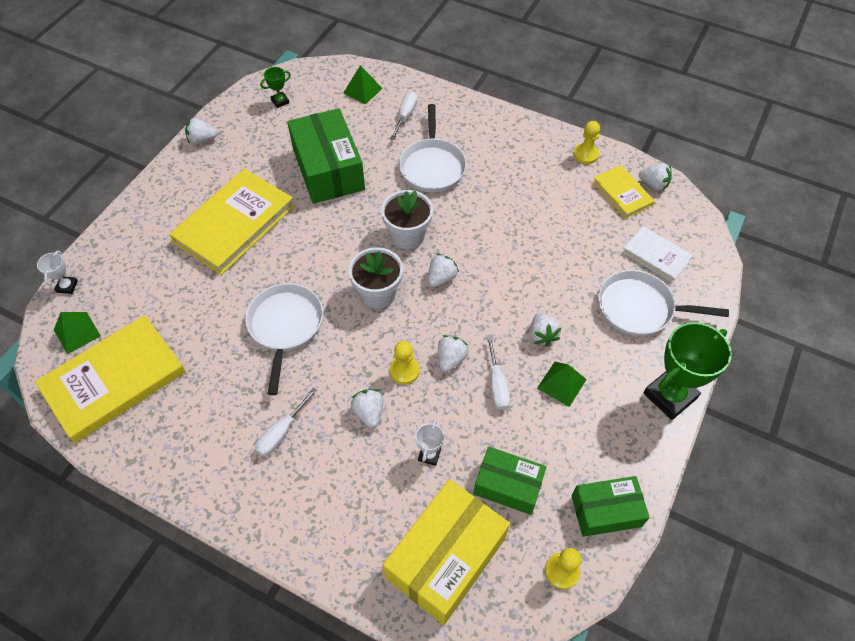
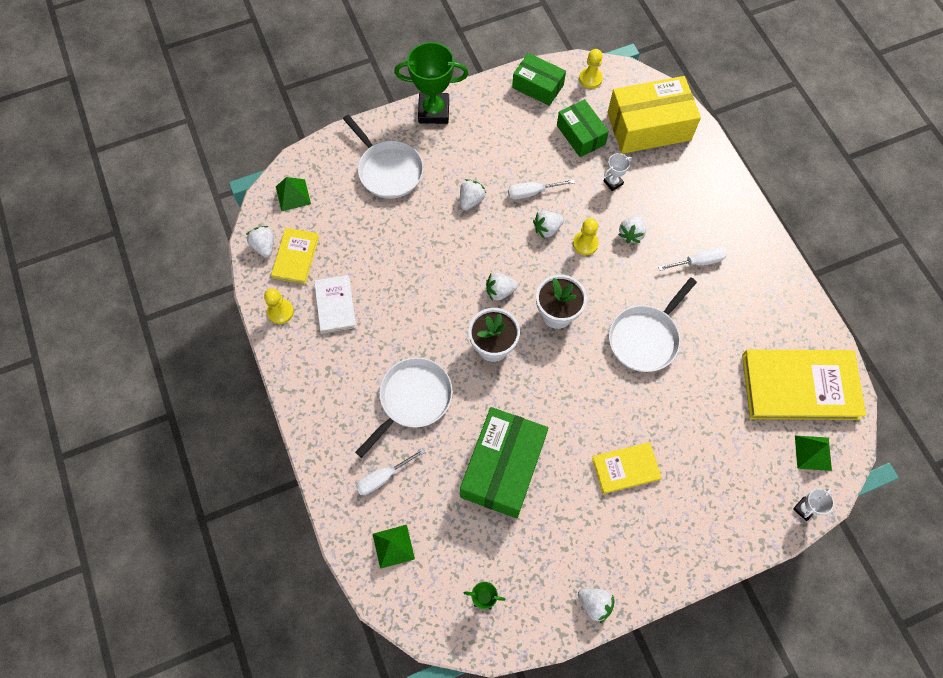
camera: 140 degrees left, 10 degrees up
yellow book [169,169,294,275] -> yellow book [592,442,662,494], size x0.53
white screwdriver [487,335,510,410] -> white screwdriver turned 135 degrees counterclockwise [508,179,574,199]
green pyramid [537,362,587,407] -> green pyramid moved to [276,177,311,211]
white book [622,226,693,283] -> white book moved to [314,275,356,333]

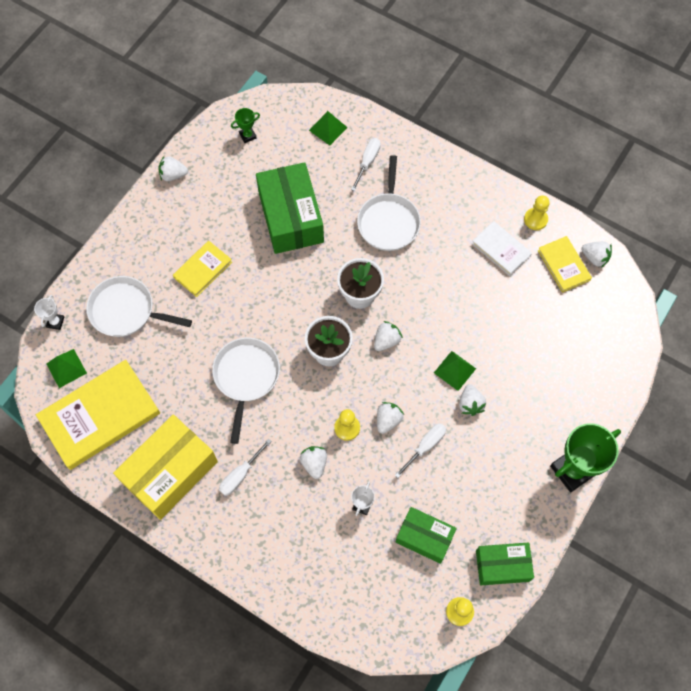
camera: 145 degrees right, 0 degrees up
green pyramid [276,177,311,211] -> green pyramid moved to [434,351,476,391]
white pan [343,115,424,199] -> white pan moved to [86,276,192,337]
yellow box [607,76,701,154] -> yellow box moved to [113,414,218,520]

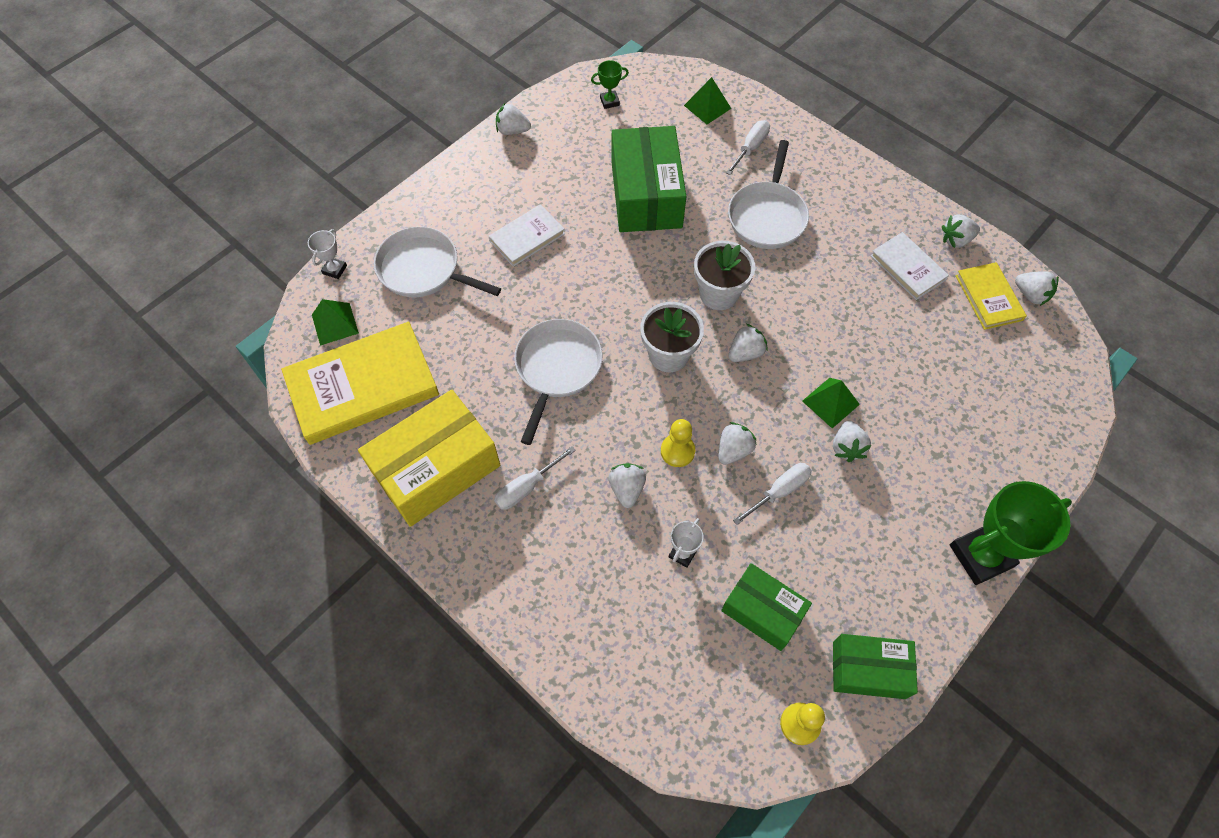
camera: 10 degrees right, 5 degrees down
yellow book [173,241,232,297] -> white book [489,204,565,267]
yellow pawn [524,195,550,230] -> white strawberry [942,215,980,248]

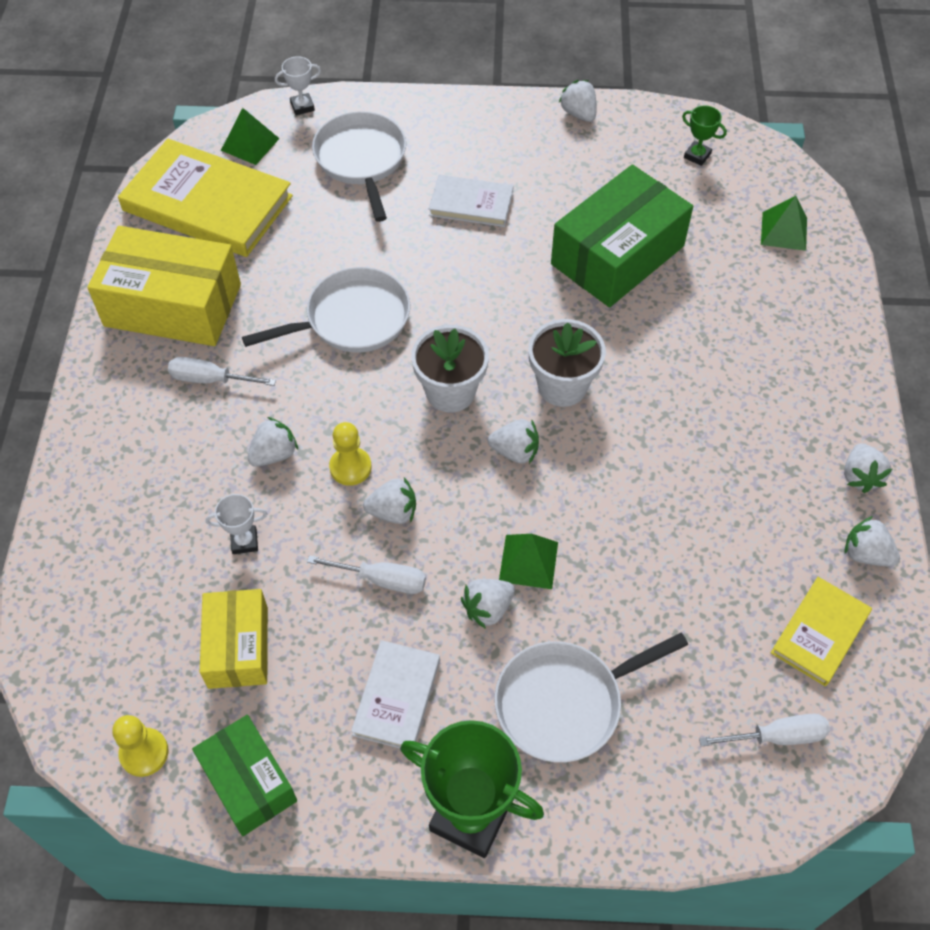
camera: 50 degrees right, 5 degrees down
green box [721,563,812,651] -> yellow box [200,589,268,689]
white screwdriver [726,120,770,175] -> white screwdriver moved to [699,714,830,747]
white pan [728,140,809,249] -> white pan moved to [494,633,688,763]
white book [870,232,949,300] -> white book moved to [351,640,440,748]
white strawberry [1015,271,1059,306] -> white strawberry moved to [844,443,892,493]

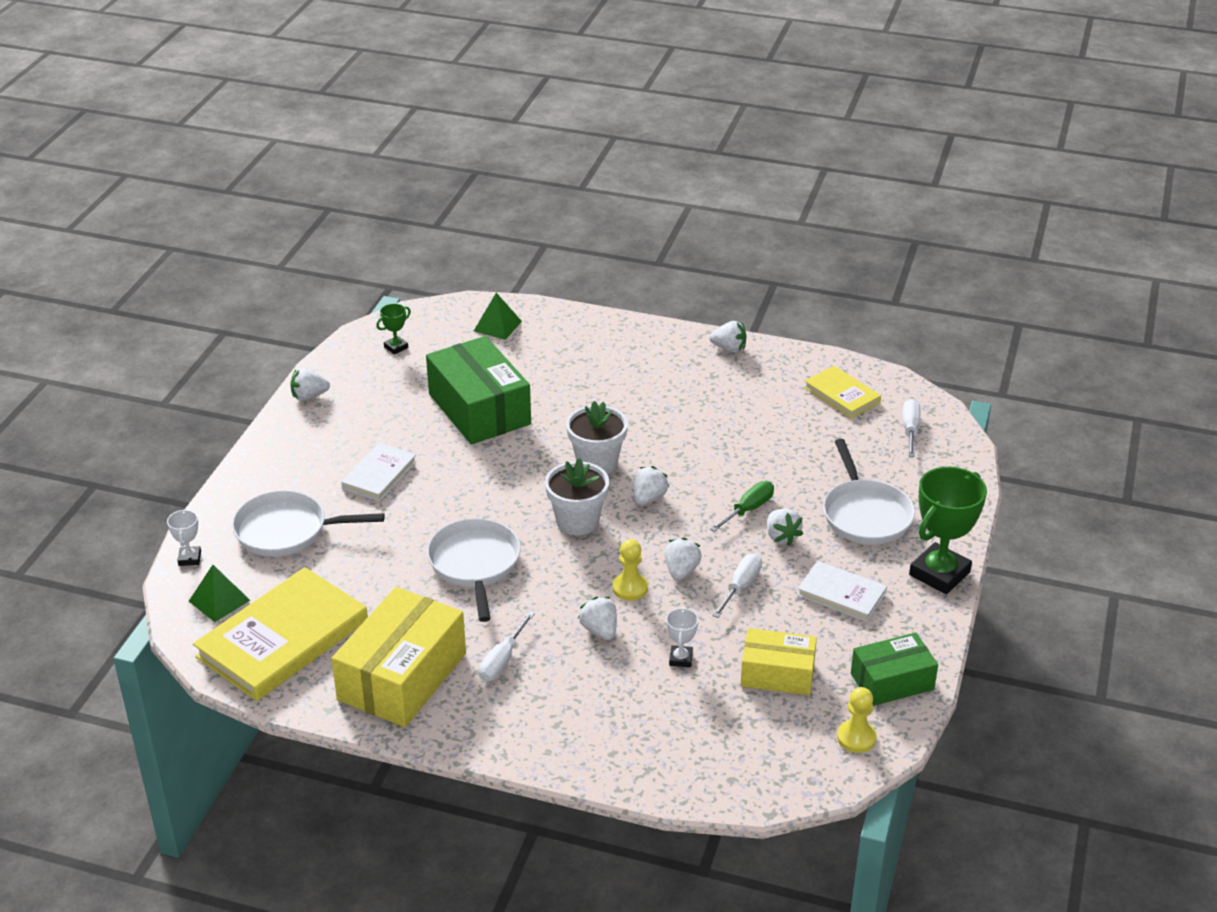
camera: 75 degrees left, 20 degrees down
green pyramid [499,534,558,589] -> green screwdriver [710,481,774,532]
white strawberry [845,516,900,566] -> none

